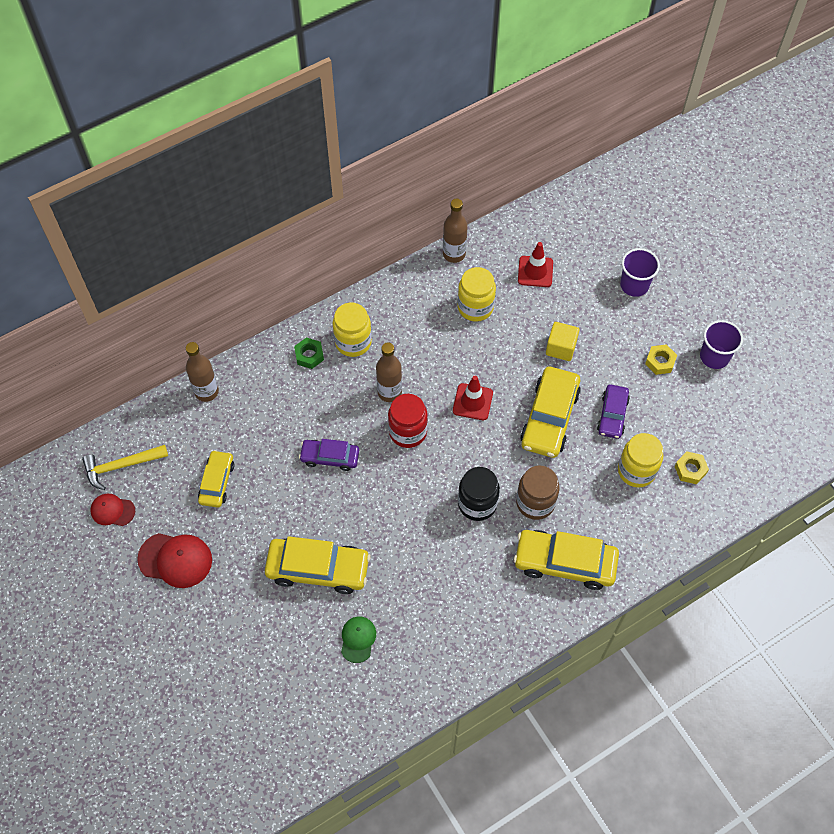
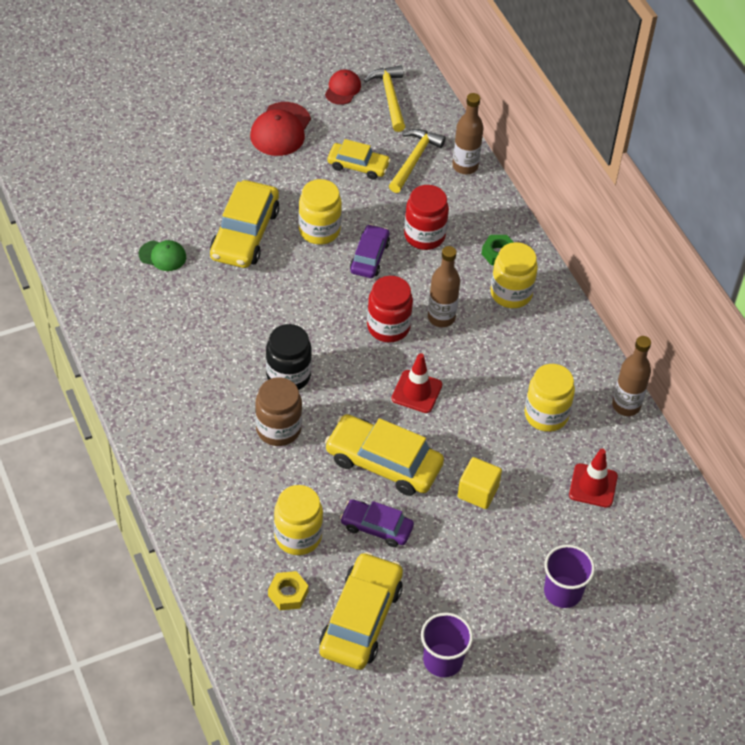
camera: 95 degrees right, 10 degrees down
yellow car [514,530,619,590] -> yellow car moved to [319,552,403,670]
yellow nut [645,344,677,375] -> none
none -> yellow jar [298,179,342,245]
none -> yellow hammer [389,129,446,193]
none -> red jar [404,185,449,250]

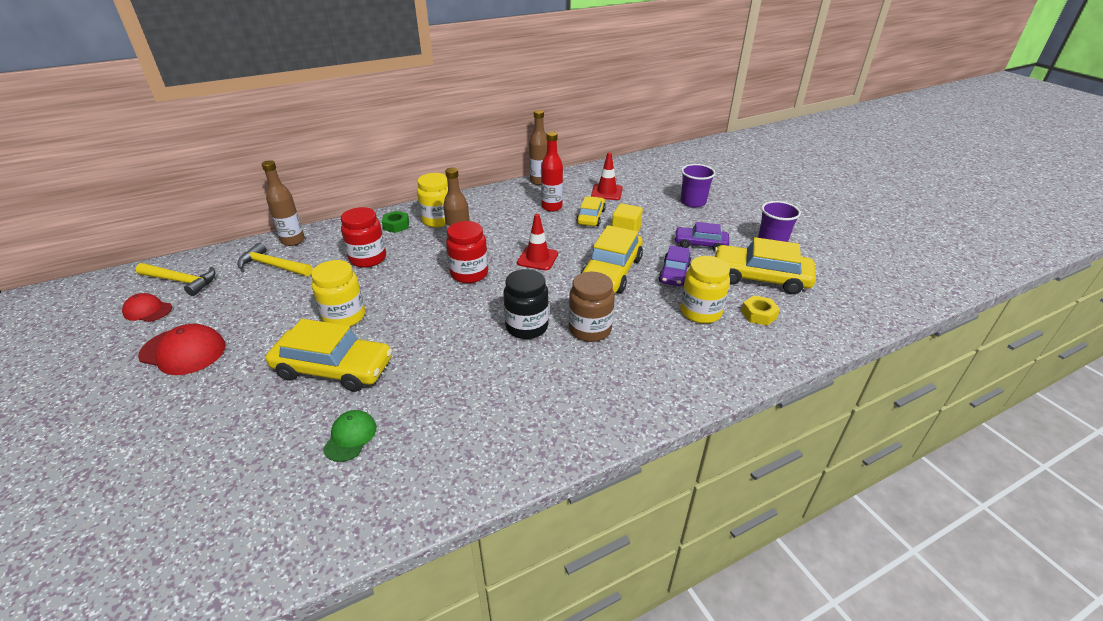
camera: 90 degrees left, 15 degrees down
yellow car [327,139,391,180] -> yellow car moved to [576,196,606,226]
purple car [350,224,390,278] -> purple car moved to [674,222,729,250]
yellow hammer [364,66,405,132] -> yellow hammer turned 150 degrees counterclockwise [136,263,216,296]
yellow jar [525,364,575,432] -> red bottle [541,132,563,212]

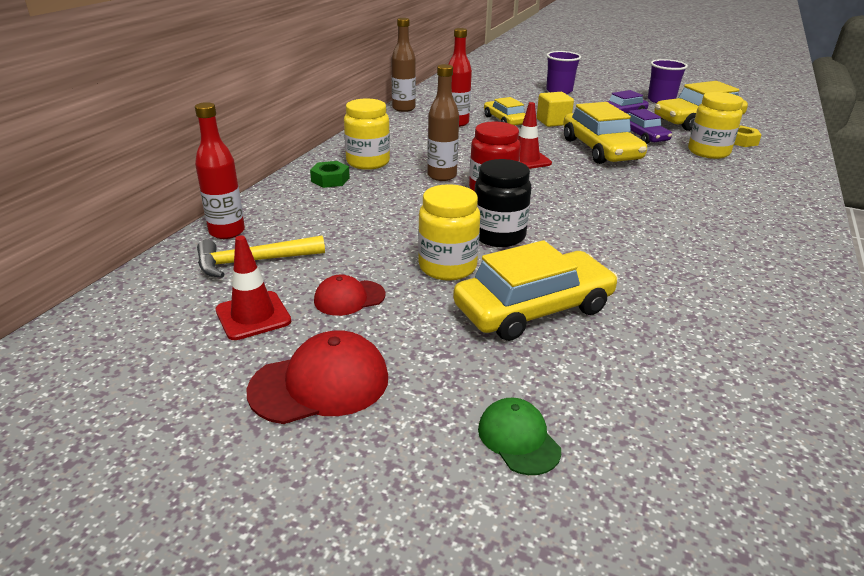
camera: 40 degrees left, 5 degrees down
red cap [122,293,172,322] -> red cap moved to [314,275,386,316]
yellow hammer [136,263,216,296] -> none
brown bottle [262,160,305,246] -> red bottle [195,102,245,239]
green cap [323,410,377,462] -> green cap moved to [478,398,561,475]
red jar [341,207,386,268] -> none
black jar [503,269,549,339] -> black jar moved to [475,159,531,247]
brown jar [569,272,615,342] -> none
red traffic cone [591,152,623,200] -> red traffic cone moved to [216,236,291,340]

